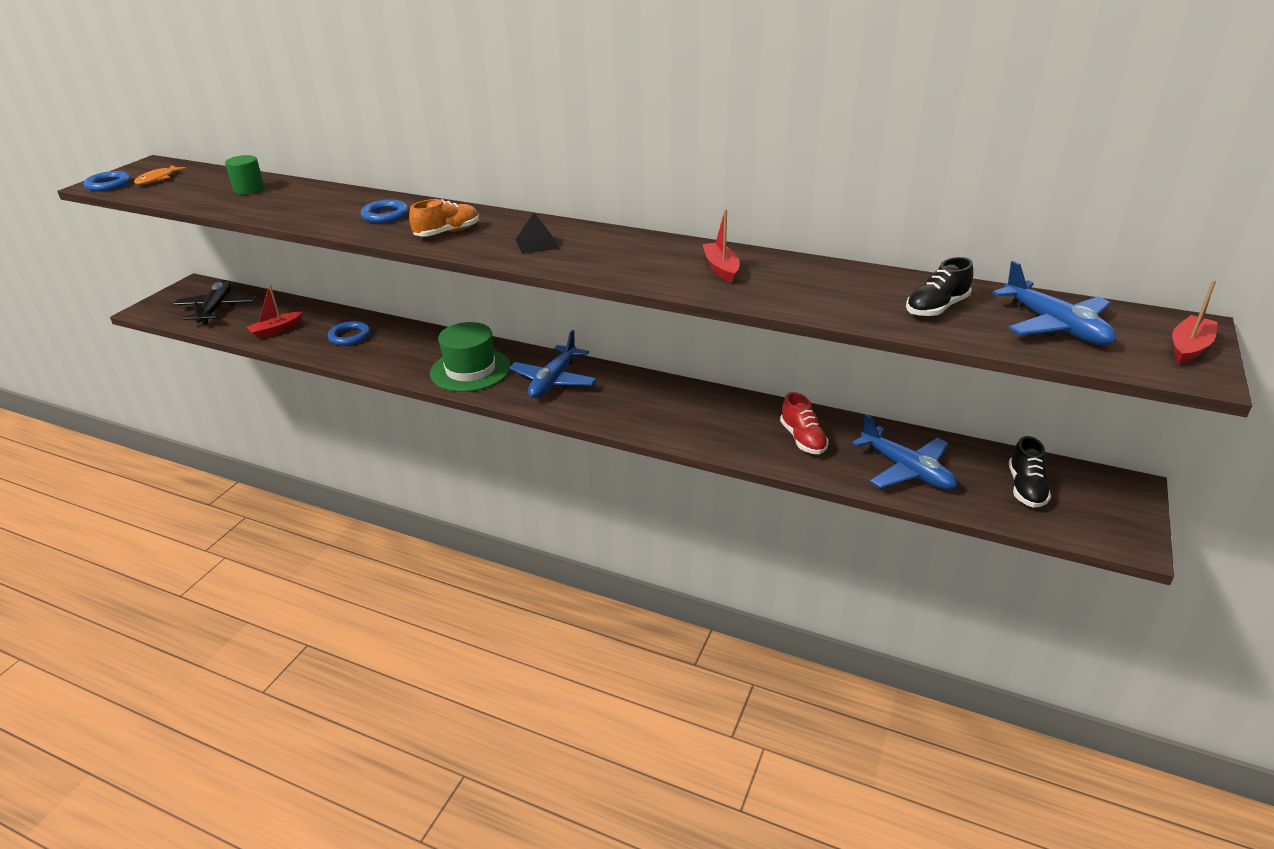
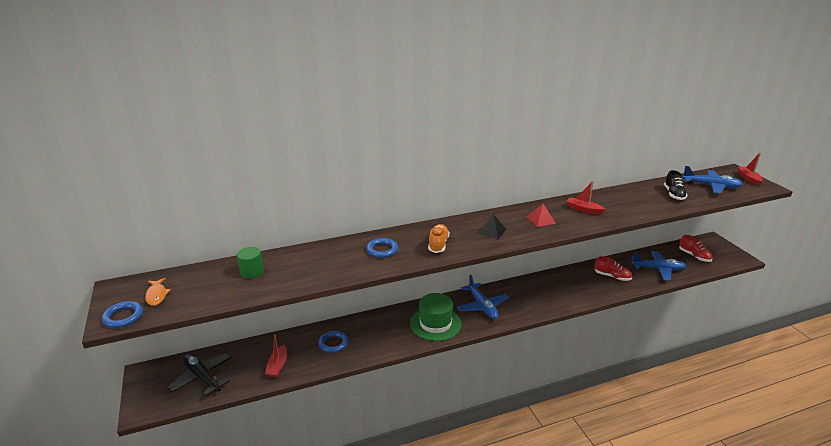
camera: 45 degrees left, 5 degrees down
black shoe [1009,436,1051,508] -> red shoe [679,235,713,262]
none -> red pyramid [527,204,556,227]

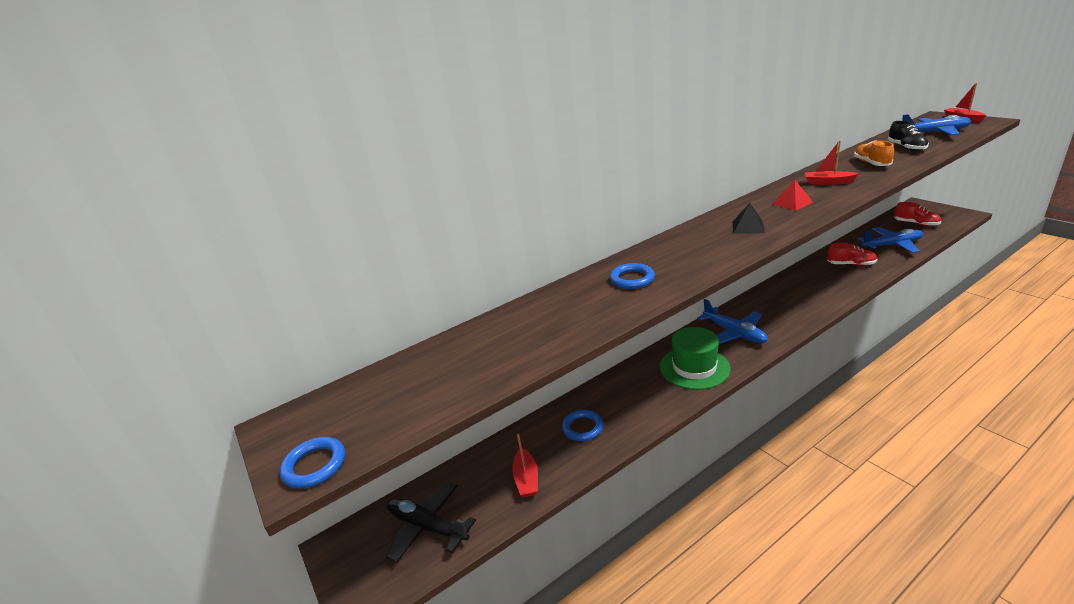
camera: 10 degrees left, 0 degrees up
orange fish [145,278,171,306] -> none
green cylinder [237,247,264,279] -> none
orange shoe [428,224,449,253] -> orange shoe moved to [854,140,894,166]

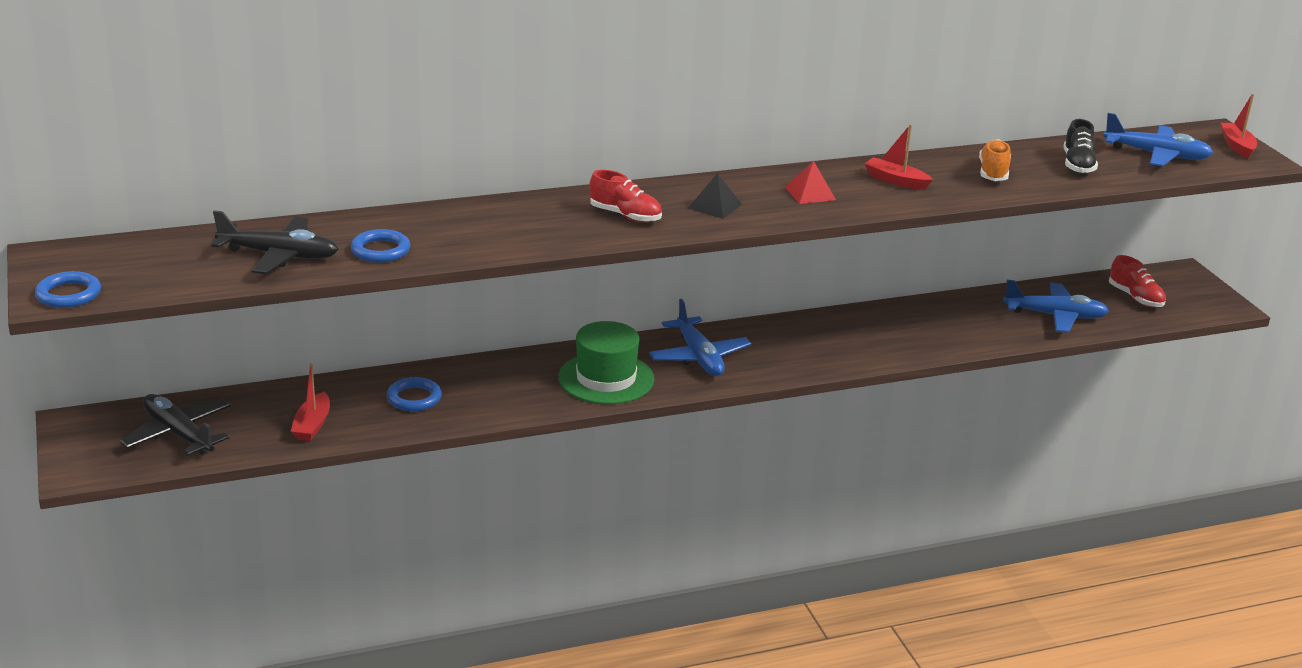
camera: 10 degrees right, 0 degrees up
blue ring [610,263,655,289] -> blue ring moved to [351,229,410,263]
red shoe [827,243,878,266] -> red shoe moved to [589,170,662,222]
none -> black plane [211,210,339,274]

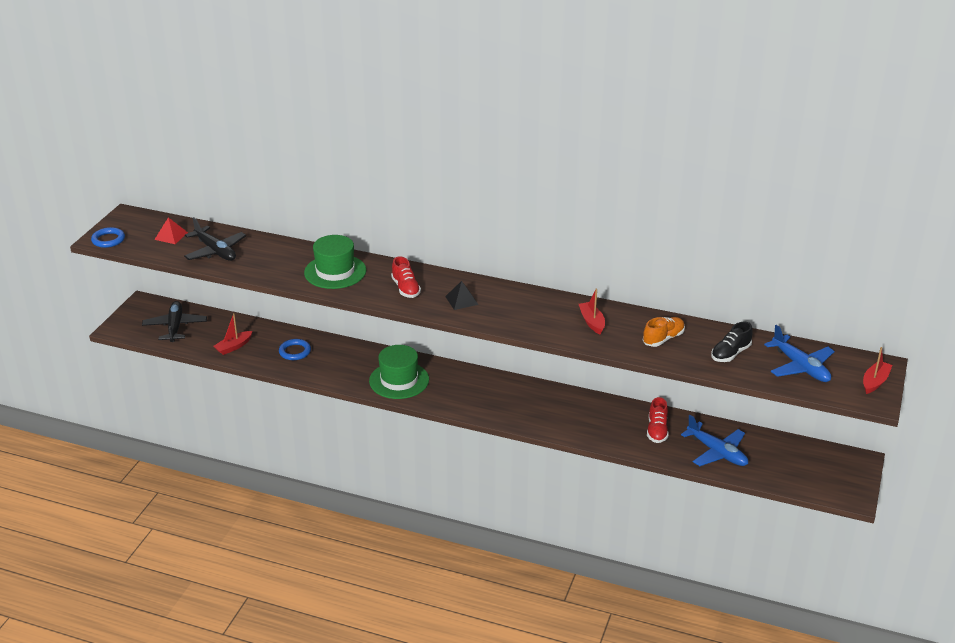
camera: 40 degrees right, 5 degrees up
blue ring [351,229,410,263] -> none
blue plane [649,299,751,376] -> none
red pyramid [785,161,836,204] -> red pyramid moved to [154,217,188,244]
red shoe [1109,255,1166,307] -> red shoe moved to [647,397,669,443]
none -> green hat [304,235,366,289]

